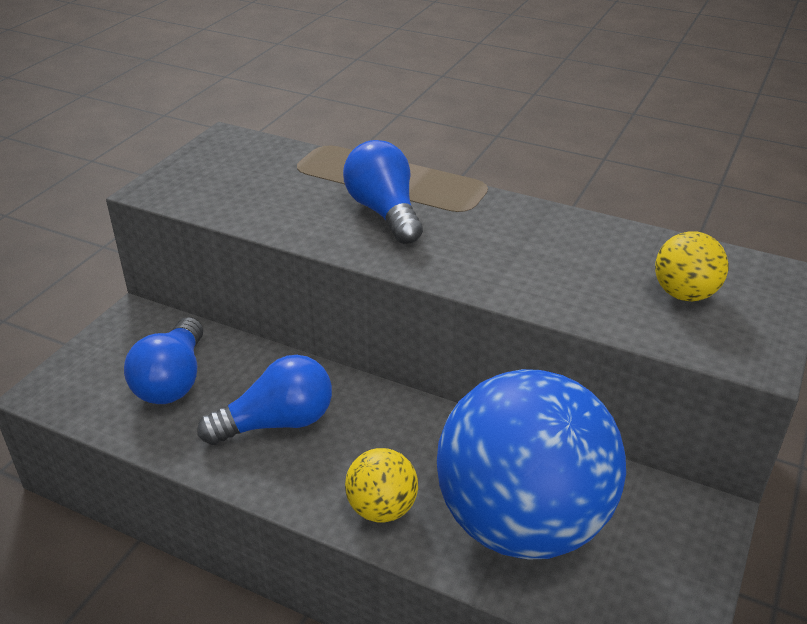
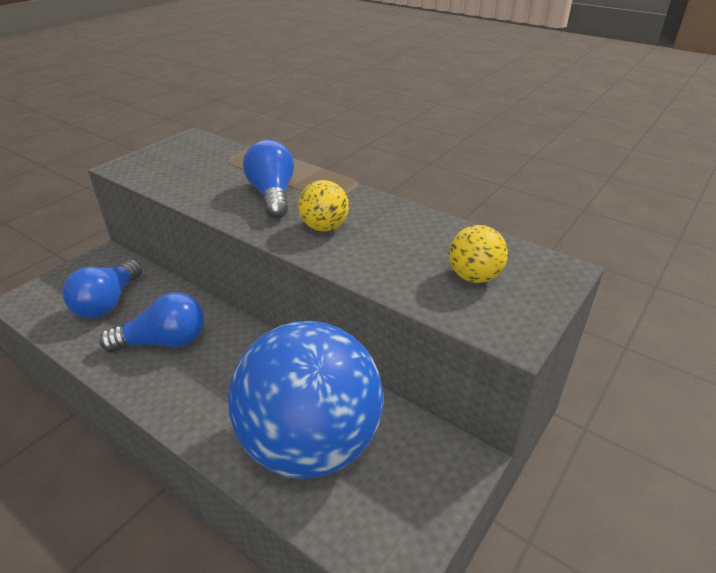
camera: 10 degrees right, 0 degrees up
yellow ball [345,448,418,523] -> yellow ball moved to [298,180,349,232]

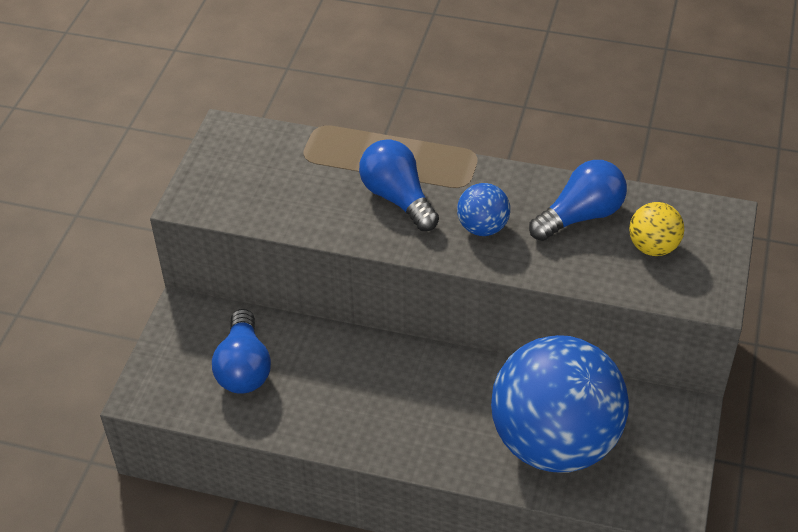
camera: 20 degrees left, 10 degrees up
blue light bulb [99,292,204,352] -> blue light bulb moved to [529,160,627,241]
yellow ball [298,180,349,232] -> blue ball [457,183,510,236]

